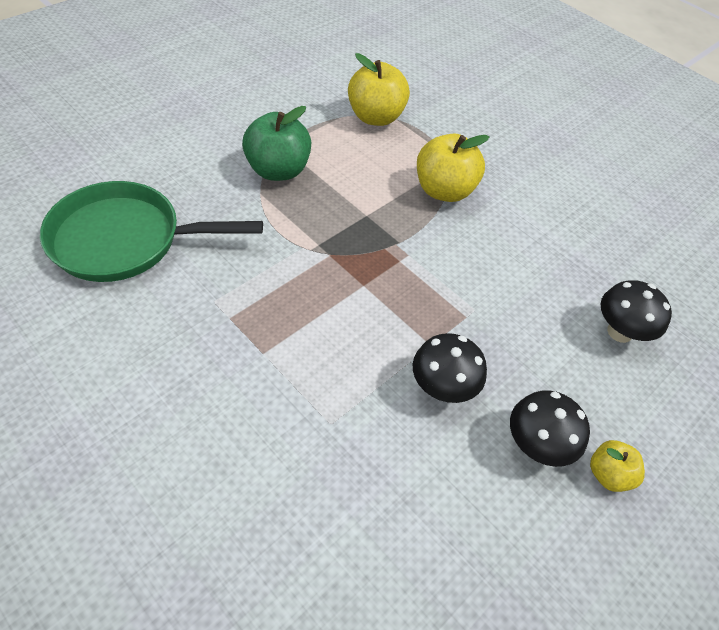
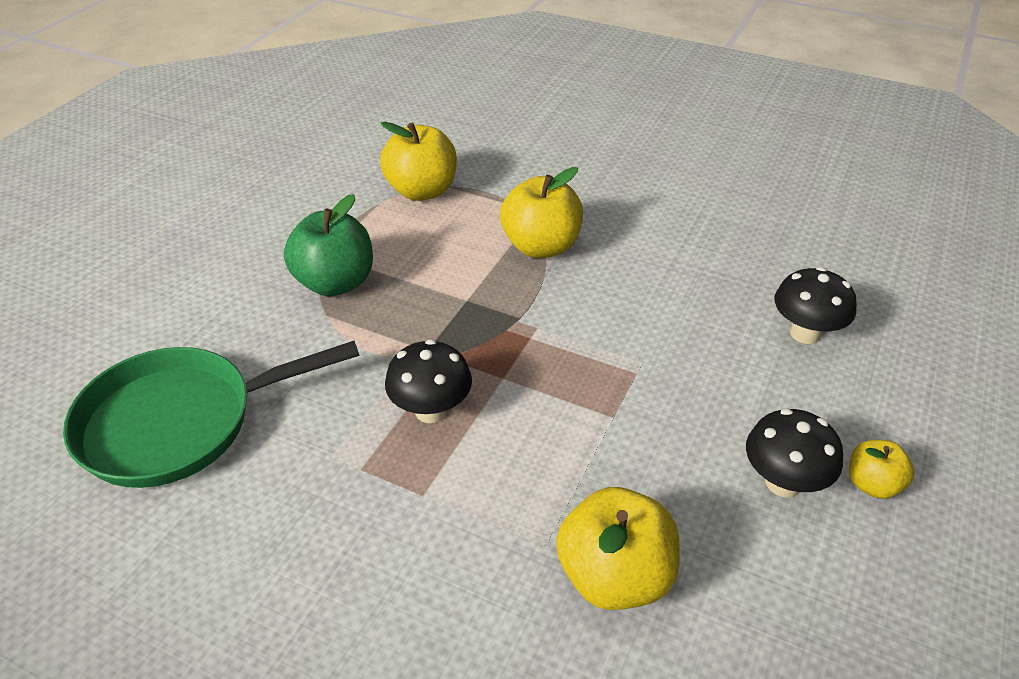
camera: 15 degrees left, 10 degrees down
black mushroom [413,333,487,403] -> black mushroom moved to [385,339,472,423]
none -> yellow apple [556,487,680,610]

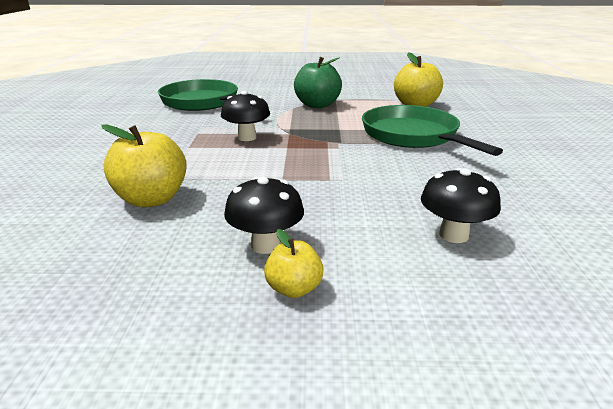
camera: 65 degrees right, 15 degrees down
yellow apple [500,167,583,258] -> green pan [362,105,503,156]

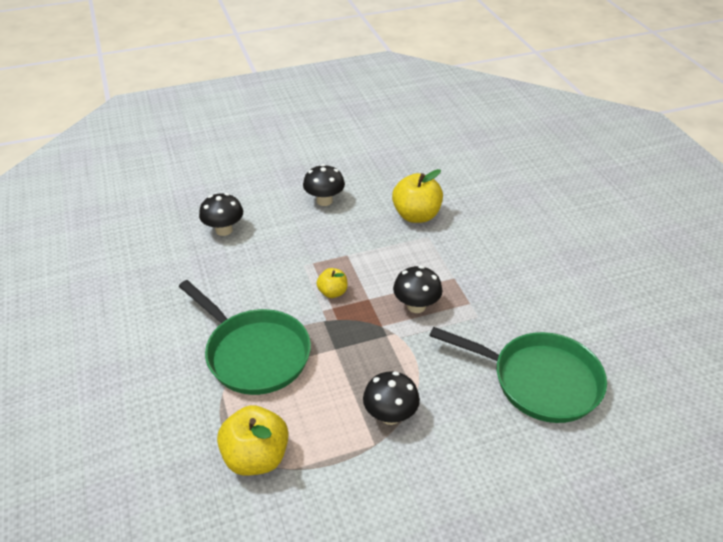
camera: 160 degrees right, 15 degrees up
yellow apple [264,229,324,298] -> yellow apple moved to [316,268,347,298]
green apple [294,57,342,108] -> black mushroom [363,371,420,425]

